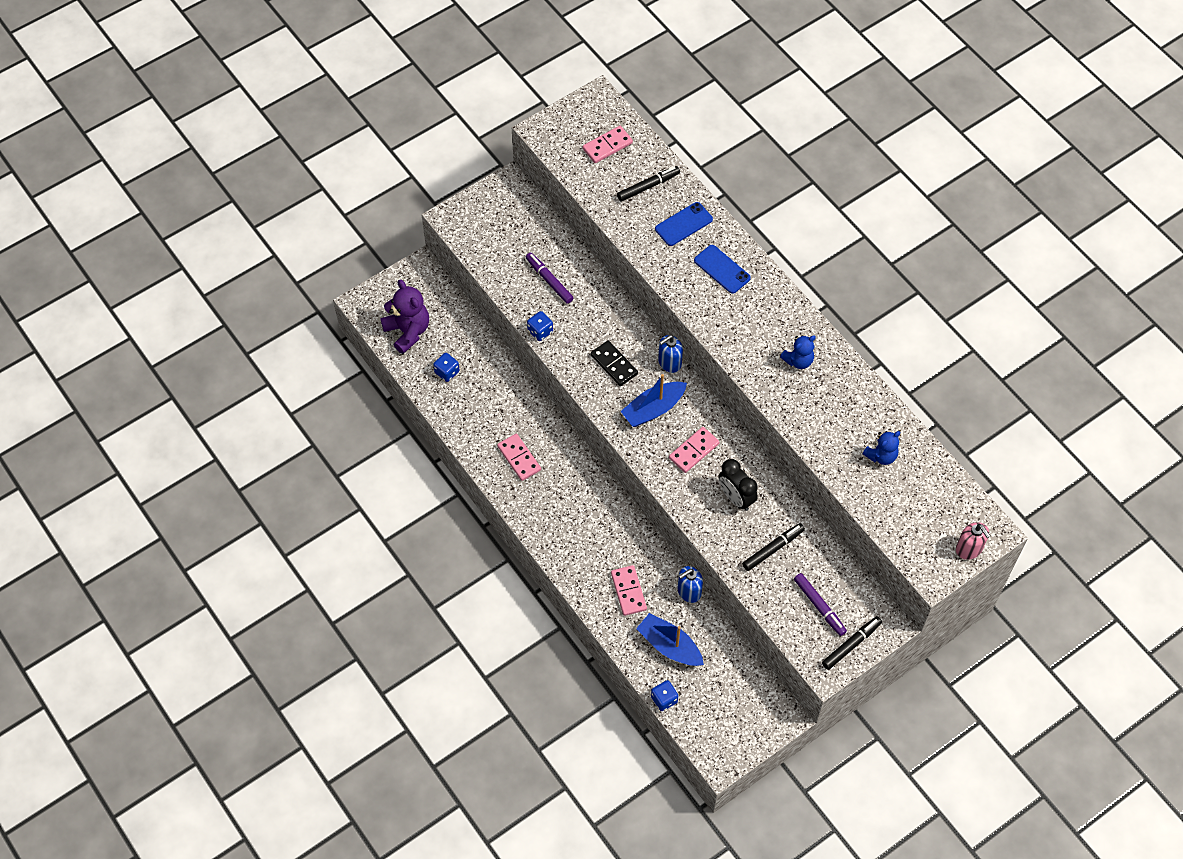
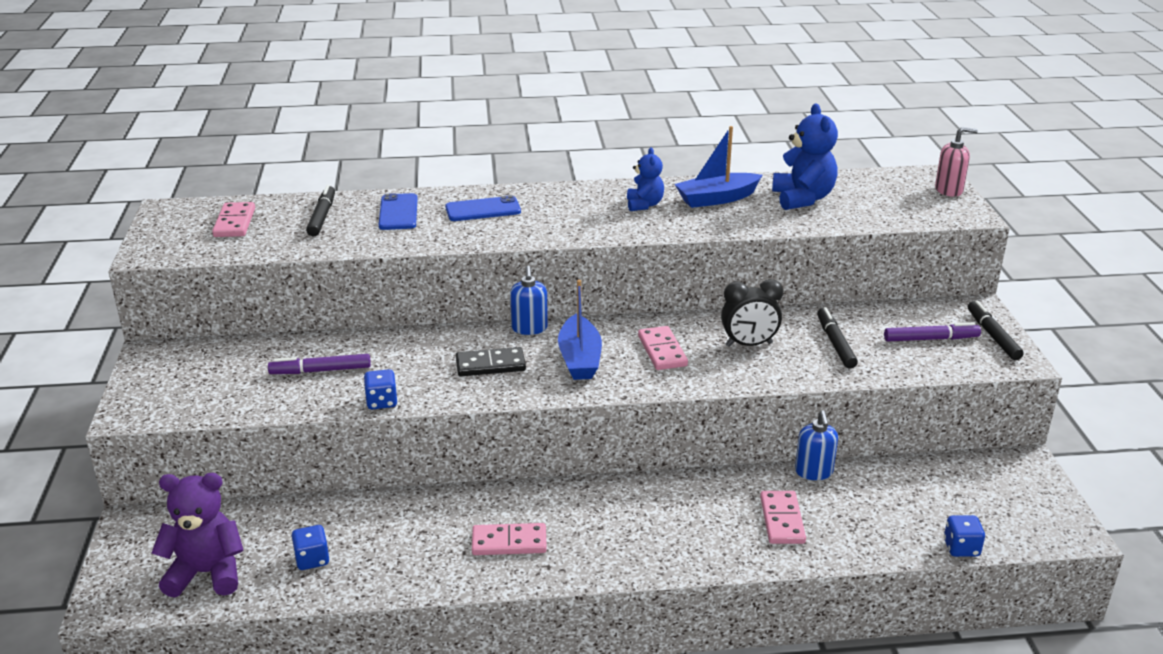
camera: 60 degrees left, 30 degrees down
pink domino [611,565,647,616] -> pink domino turned 75 degrees clockwise [760,491,806,544]
blue boat [636,613,704,666] -> blue boat moved to [675,126,762,208]
blue teddy bear [862,431,900,465] -> blue teddy bear [772,104,838,210], size x1.65

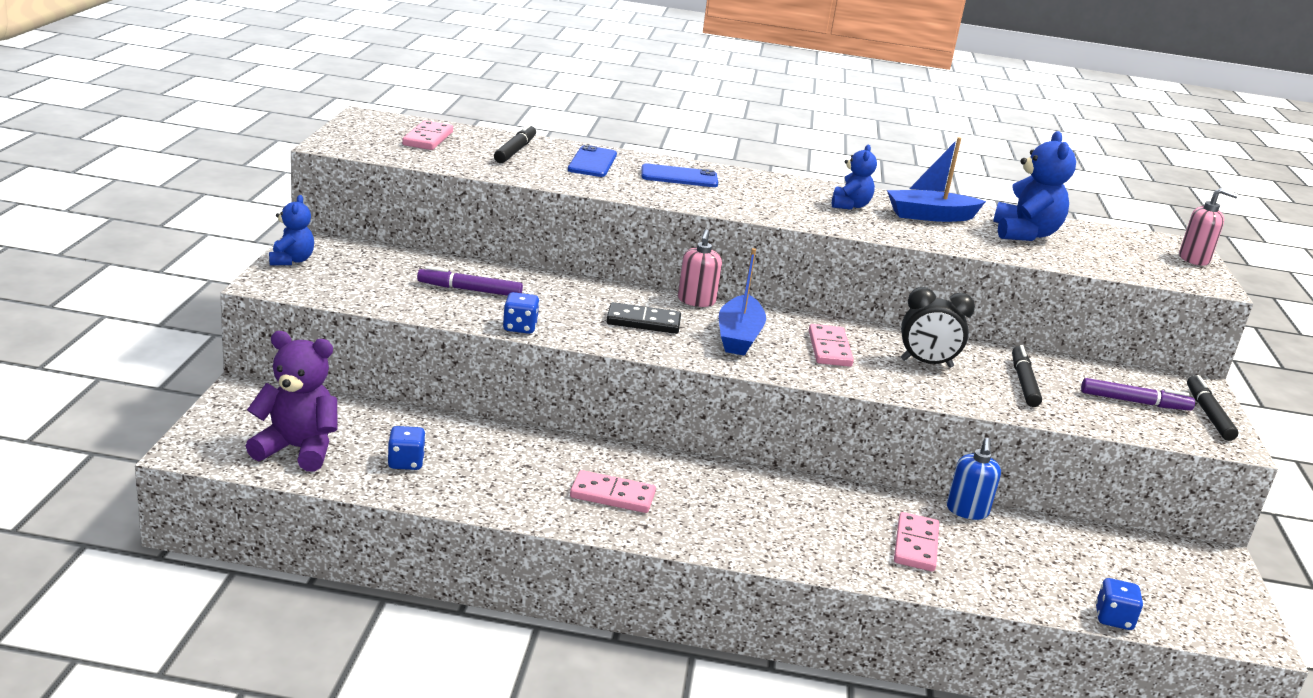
camera: 10 degrees right, 5 degrees down
blue soap dispenser [510,266,548,335] -> pink soap dispenser [678,229,722,307]
none -> blue teddy bear [269,195,314,265]

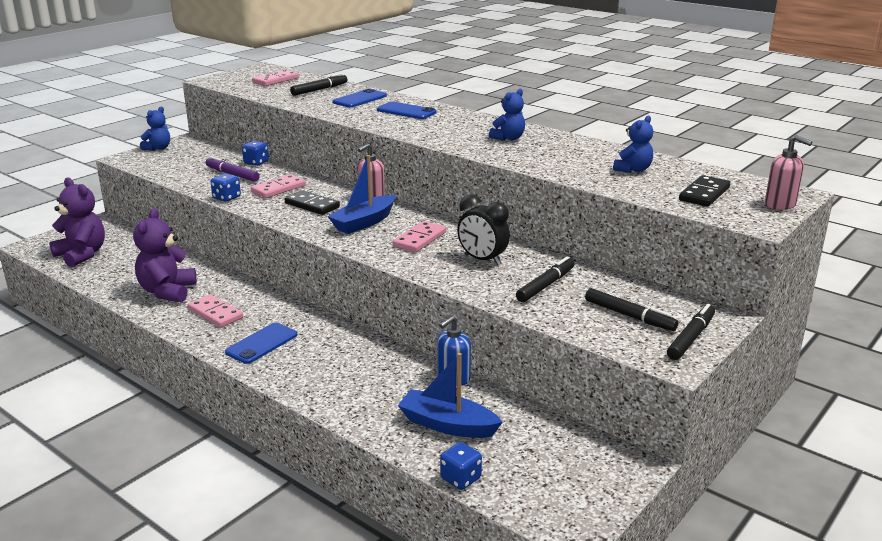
camera: 35 degrees right, 0 degrees up
blue dice [387,426,426,470] -> blue dice moved to [242,141,269,166]
blue boat [887,137,986,222] -> blue boat moved to [398,353,503,438]
pink domino [894,512,939,571] -> pink domino moved to [251,174,306,198]
blue teddy bear [993,131,1076,241] -> blue teddy bear [613,116,653,173], size x0.61
purple marker [1081,378,1195,411] -> black marker [585,288,678,331]
none -> purple teddy bear [133,208,197,303]
none -> blue phone [225,323,297,364]
none -> black domino [679,175,730,206]

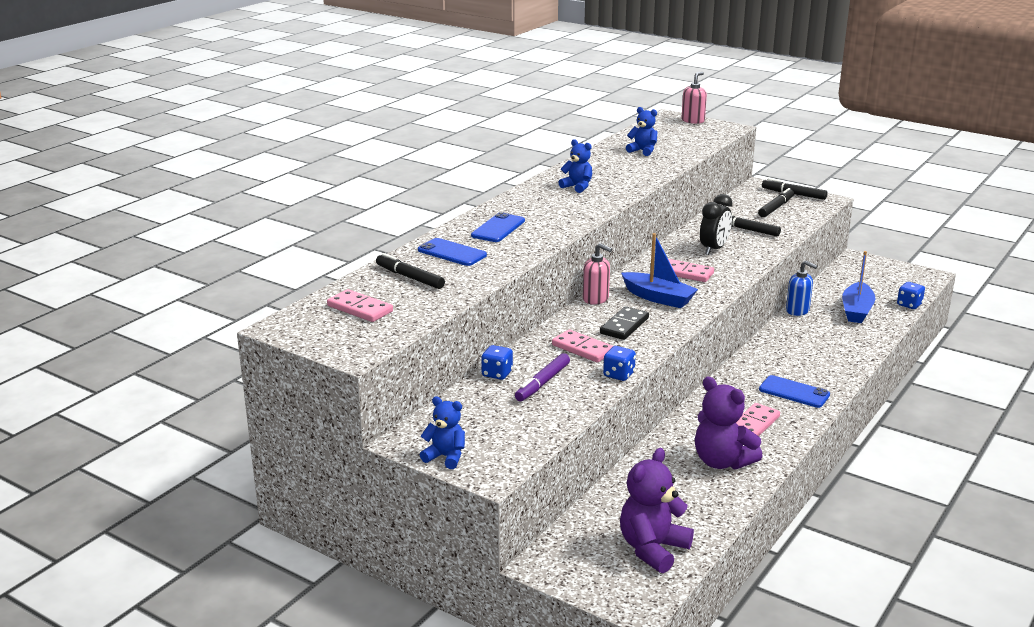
camera: 95 degrees left, 0 degrees up
purple teddy bear [133,208,197,303] -> purple teddy bear turned 45 degrees clockwise [695,377,763,470]
black domino [679,175,730,206] -> none

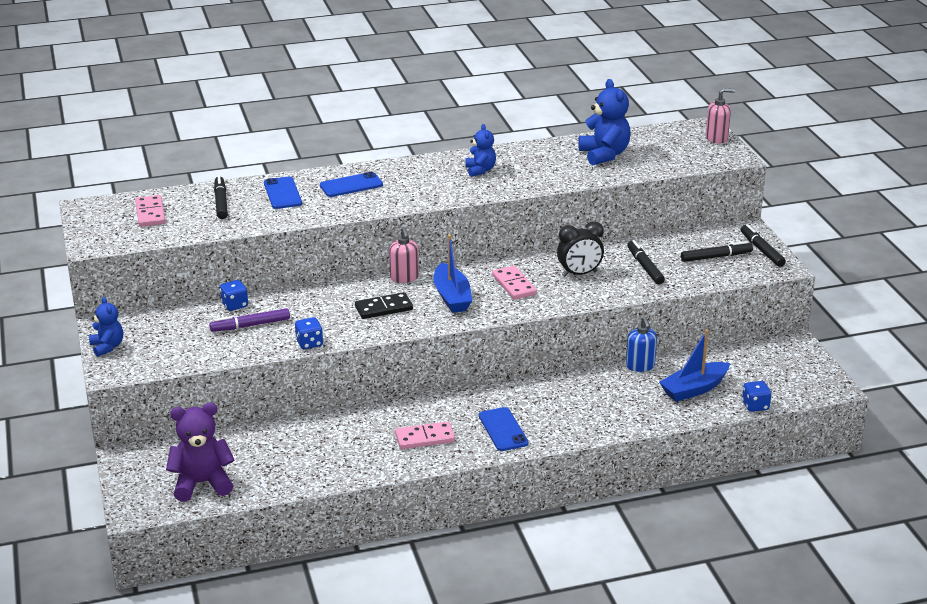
camera: 40 degrees right, 5 degrees up
pink domino [552,330,613,363] -> none
blue teddy bear [626,107,658,156] -> blue teddy bear [578,79,631,165], size x1.65
purple teddy bear [695,377,763,470] -> none

